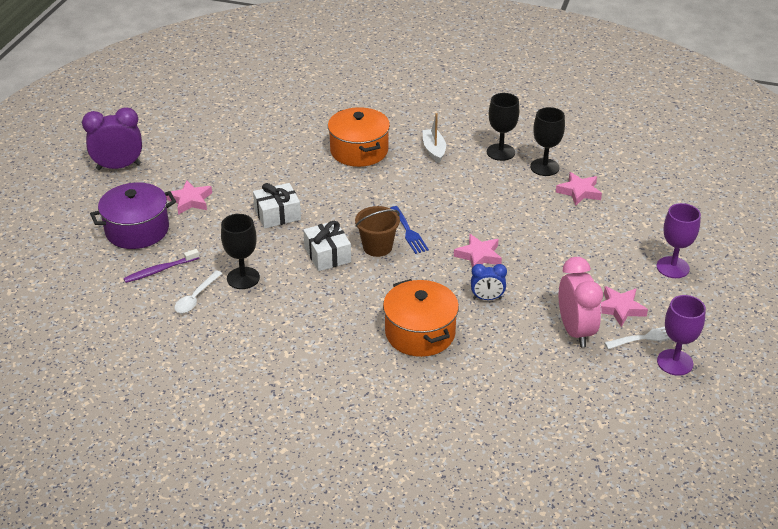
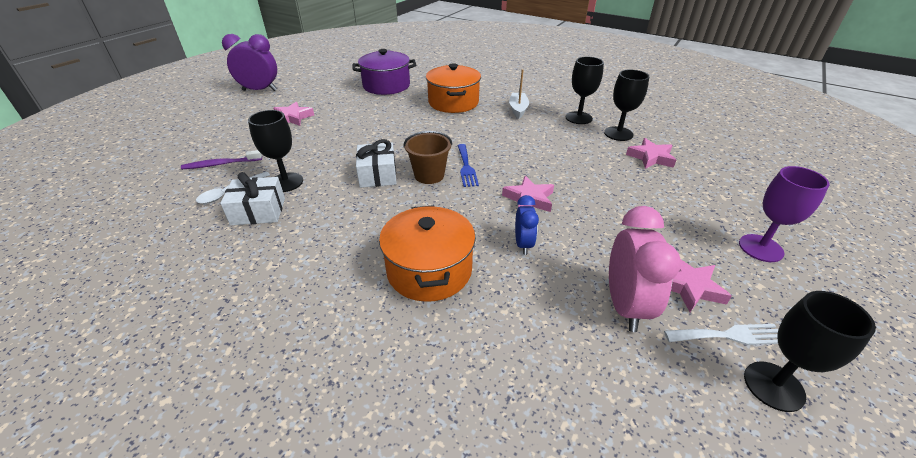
camera: 15 degrees right, 0 degrees up
purple pot [90,182,176,249] -> purple pot moved to [352,49,416,95]
white gift [253,183,301,229] -> white gift moved to [220,172,285,226]
blue clock [471,264,507,300] -> blue clock turned 105 degrees counterclockwise [515,195,539,255]
purple goblet [657,295,706,376] -> black goblet [744,291,876,412]

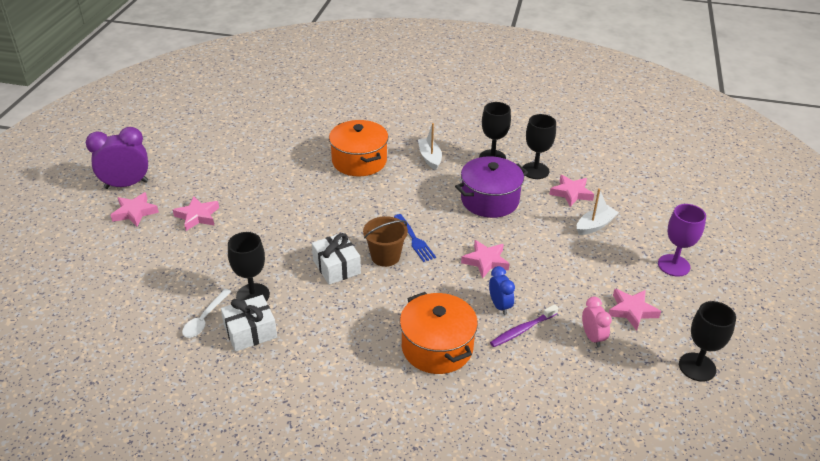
camera: 20 degrees left, 0 degrees up
purple toothbrush [181,150,262,169] -> purple toothbrush moved to [490,304,558,347]
purple pot [352,49,416,95] -> purple pot moved to [455,156,528,218]
pink clock [609,206,681,332] -> pink clock [582,297,612,348], size x0.57
white fork [664,324,778,345] -> none
none -> pink star [110,192,159,226]
none -> white boat [577,188,619,235]

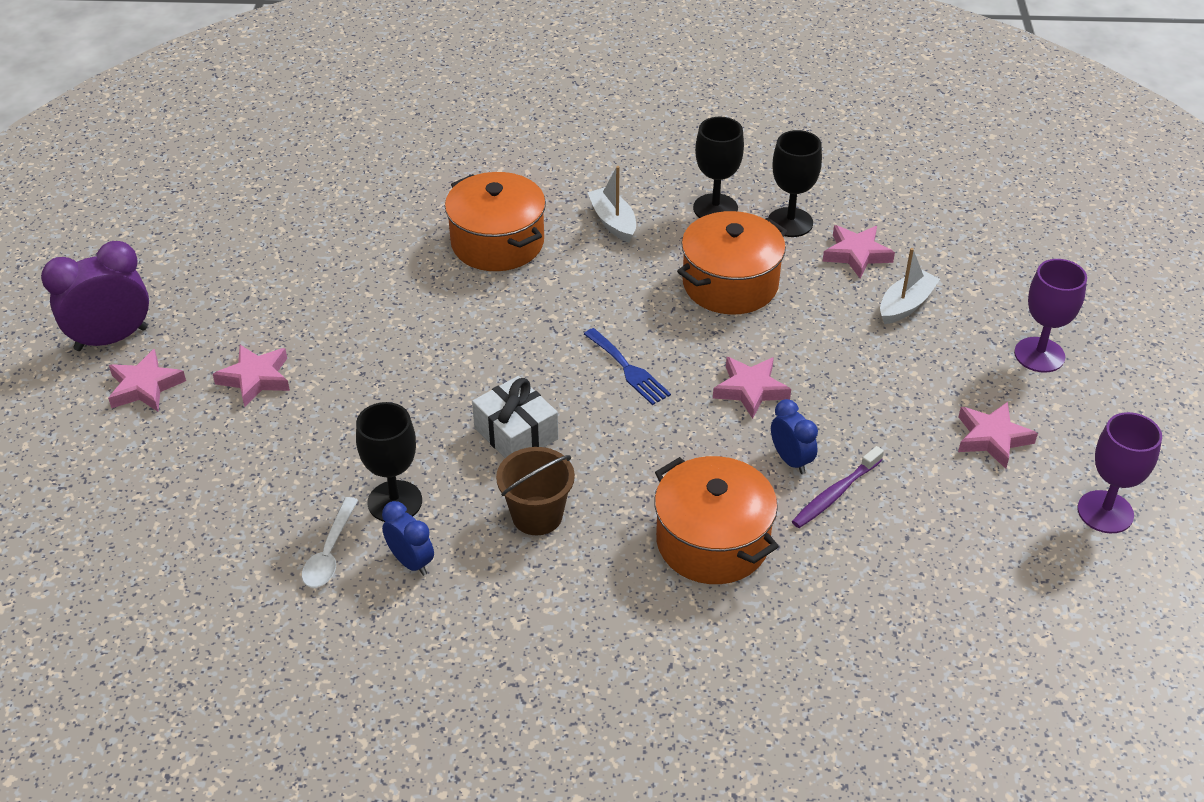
camera: 10 degrees left, 5 degrees up
white gift [221,295,277,352] -> blue clock [382,501,434,576]
brown bucket [363,216,408,267] -> brown bucket moved to [496,447,575,535]
purple pot [455,156,528,218] -> orange pot [677,211,787,314]
pink clock [582,297,612,348] -> none
black goblet [679,301,736,382] -> purple goblet [1077,412,1162,533]

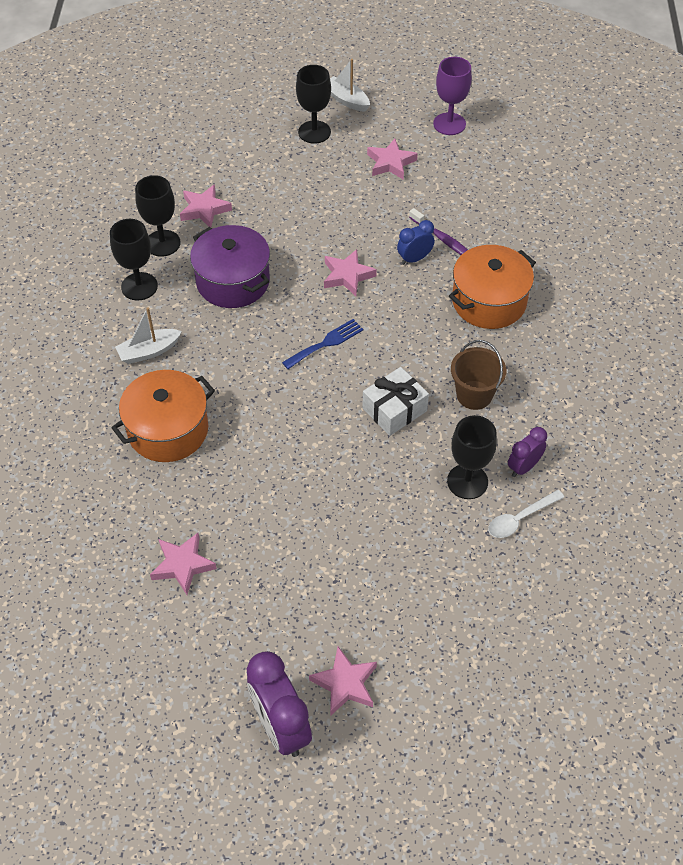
camera: 90 degrees left, 10 degrees up
pink star [213,345,290,407] -> pink star moved to [150,533,217,595]
white spoon [302,497,358,588] -> white spoon turned 135 degrees clockwise [488,490,564,538]
blue clock [382,501,434,576] -> purple clock [508,427,547,477]
orange pot [677,211,787,314] -> purple pot [190,225,270,308]
white boat [880,248,940,324] -> white boat moved to [330,59,370,112]
purple goblet [1014,259,1087,373] -> black goblet [296,65,331,144]

